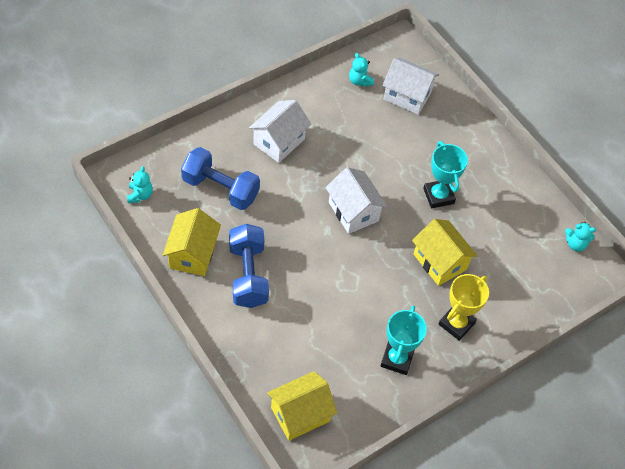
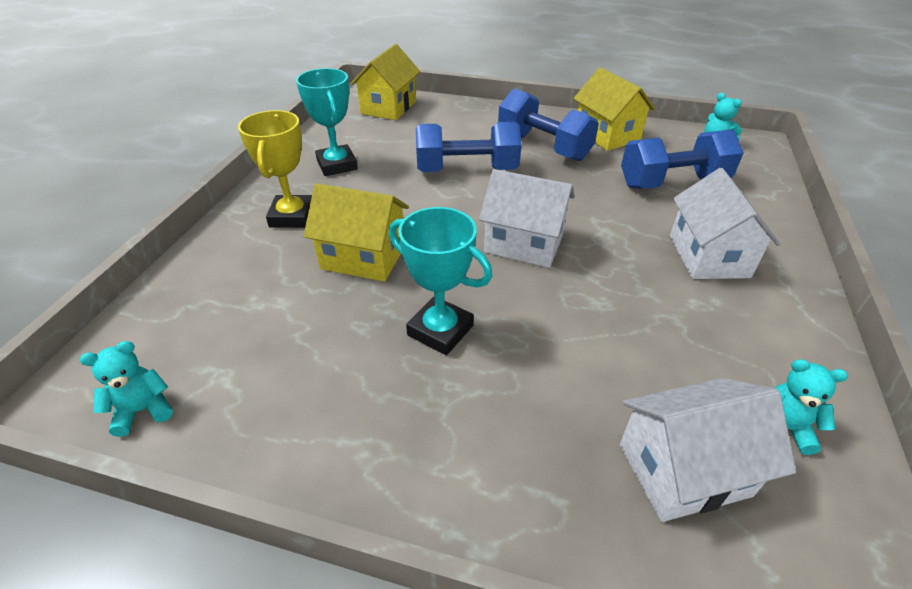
camera: 145 degrees right, 15 degrees down
none -> blue dumbbell [416,122,521,172]

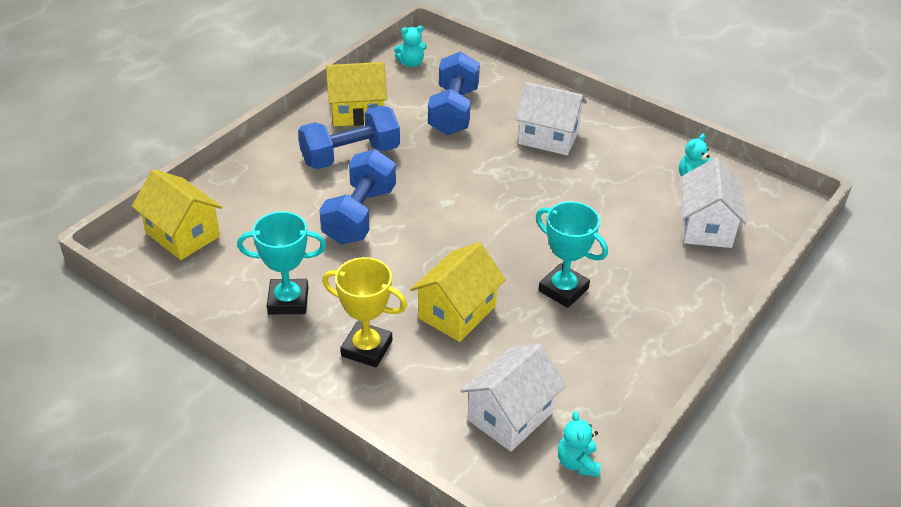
camera: 70 degrees left, 0 degrees up
turquoise trophy [389,207,493,355] -> turquoise trophy turned 75 degrees clockwise [536,201,608,308]
white house [479,169,575,268] -> white house moved to [460,344,566,451]

